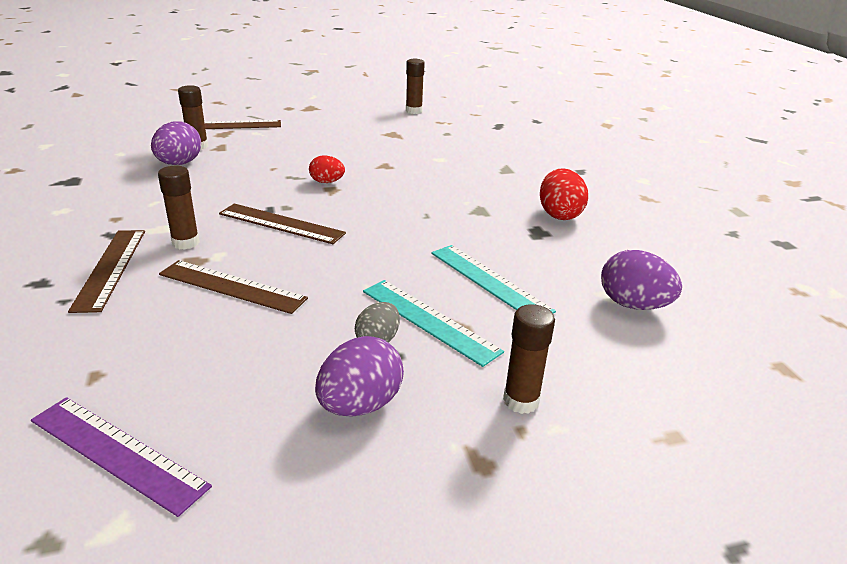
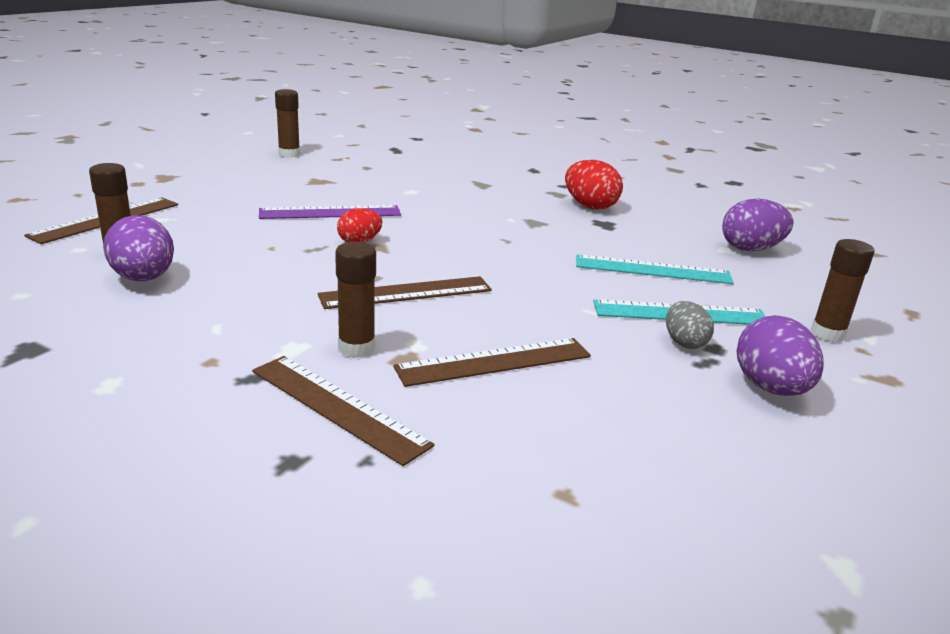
camera: 45 degrees left, 5 degrees down
purple ruler [31,397,212,517] -> purple ruler moved to [259,205,401,219]

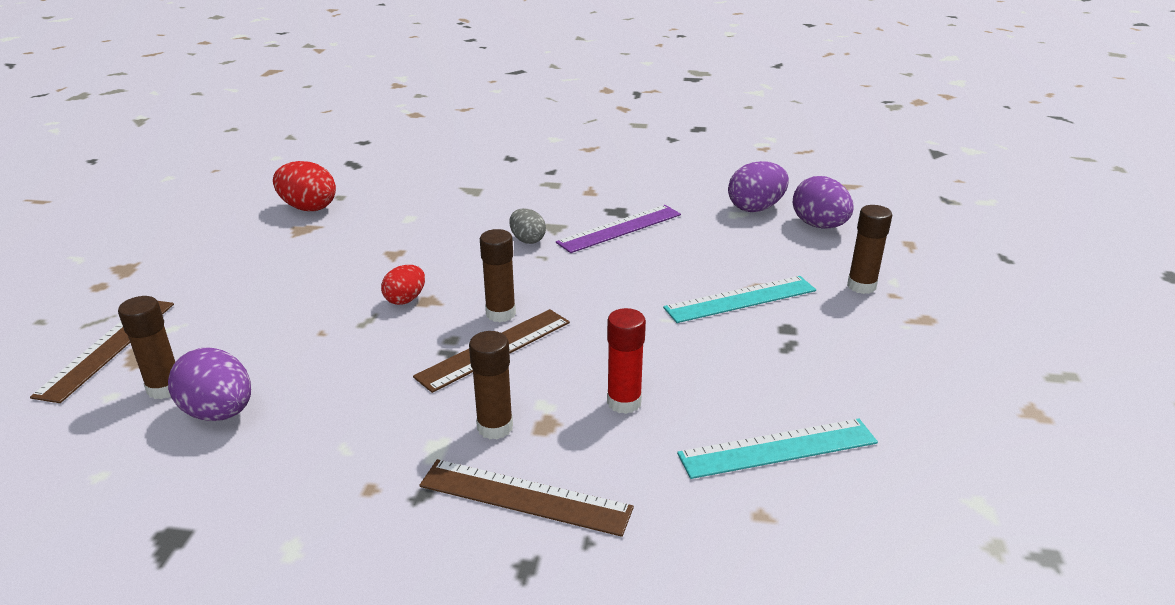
camera: 20 degrees left, 5 degrees up
purple ruler [259,205,401,219] -> purple ruler moved to [556,205,681,253]
brown glue stick [275,89,300,158] -> brown glue stick moved to [480,229,516,322]
brown ruler [393,338,591,387] -> red glue stick [607,308,646,414]
red egg [565,160,623,210] -> red egg moved to [273,161,336,211]
turquoise ruler [576,254,734,284] -> turquoise ruler moved to [677,419,878,479]
grey egg [666,301,714,349] -> grey egg moved to [509,208,546,244]
purple egg [737,315,824,396] -> purple egg moved to [793,176,853,229]

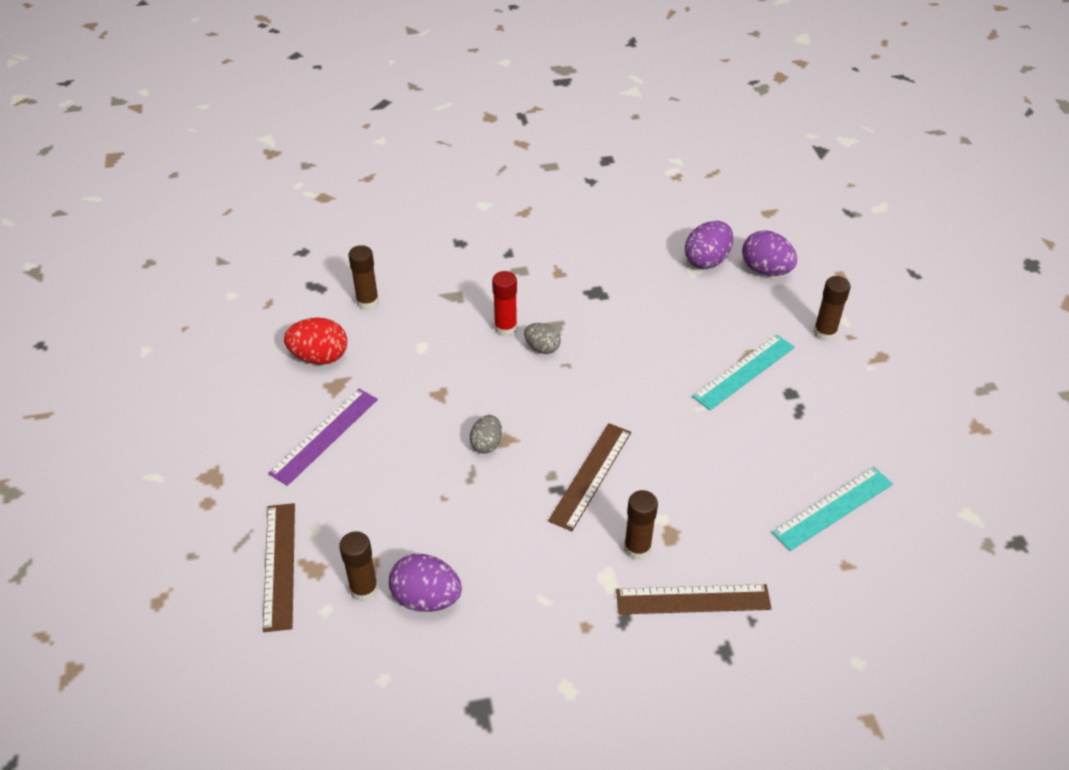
camera: 20 degrees left, 15 degrees up
red egg [381,265,425,305] -> grey egg [470,415,502,454]
brown glue stick [480,229,516,322] -> brown glue stick moved to [348,245,379,310]
purple ruler [556,205,681,253] -> purple ruler moved to [268,389,378,486]
red glue stick [607,308,646,414] -> red glue stick moved to [492,271,517,337]

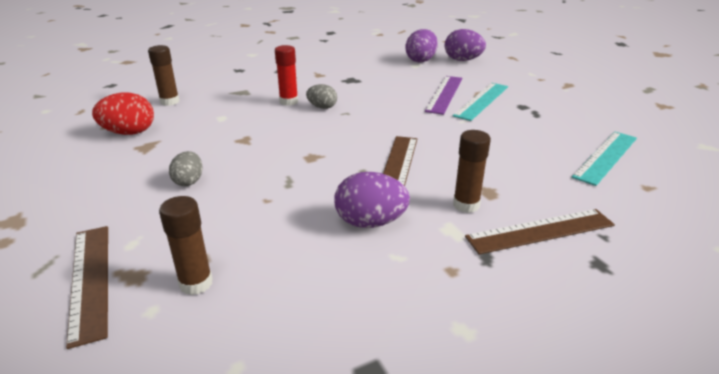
camera: 15 degrees left, 15 degrees down
purple ruler [268,389,378,486] -> purple ruler moved to [425,76,462,115]
purple egg [389,554,462,612] -> purple egg moved to [334,172,410,228]
grey egg [470,415,502,454] -> grey egg moved to [169,151,203,186]
brown glue stick [813,276,851,341] -> none

